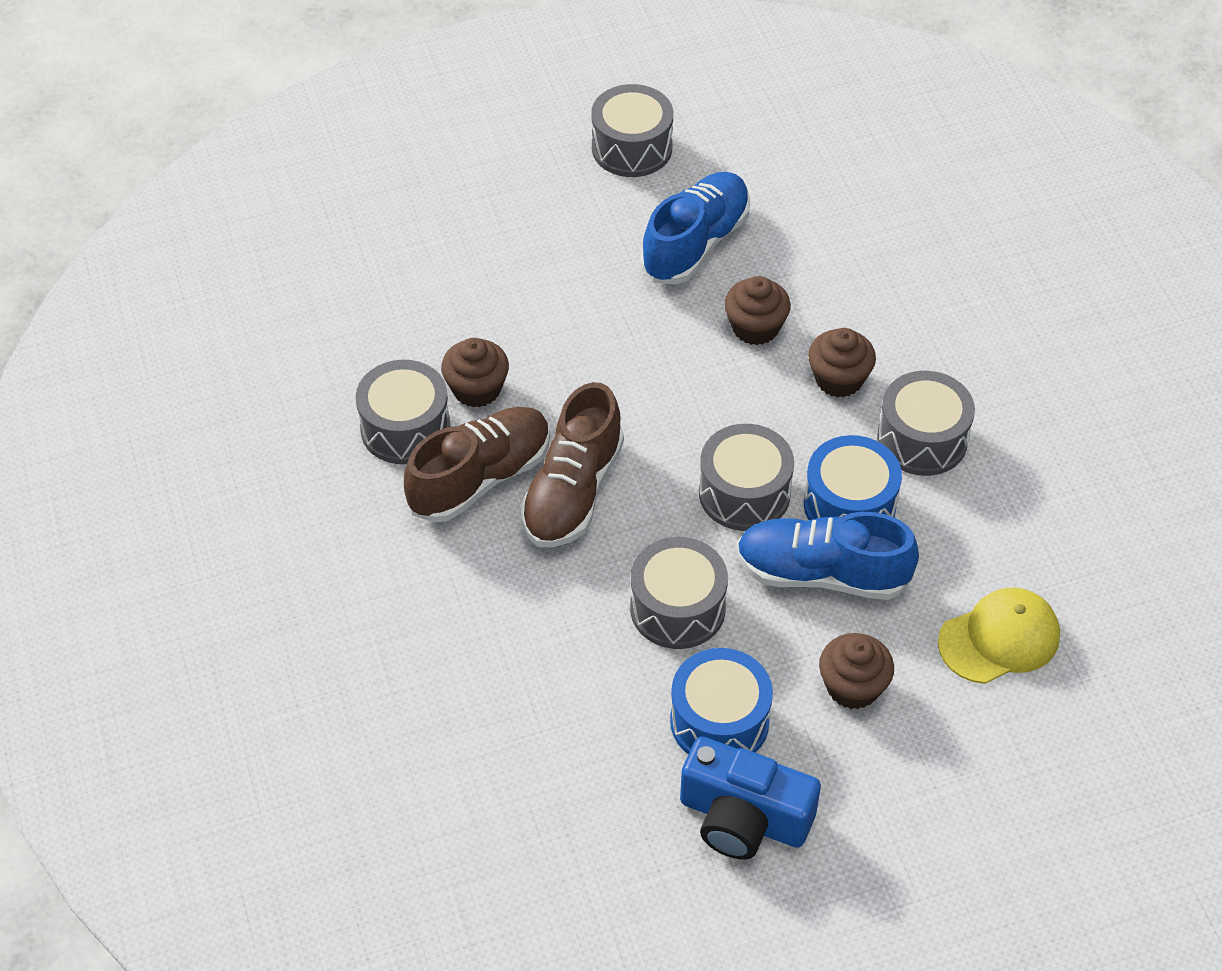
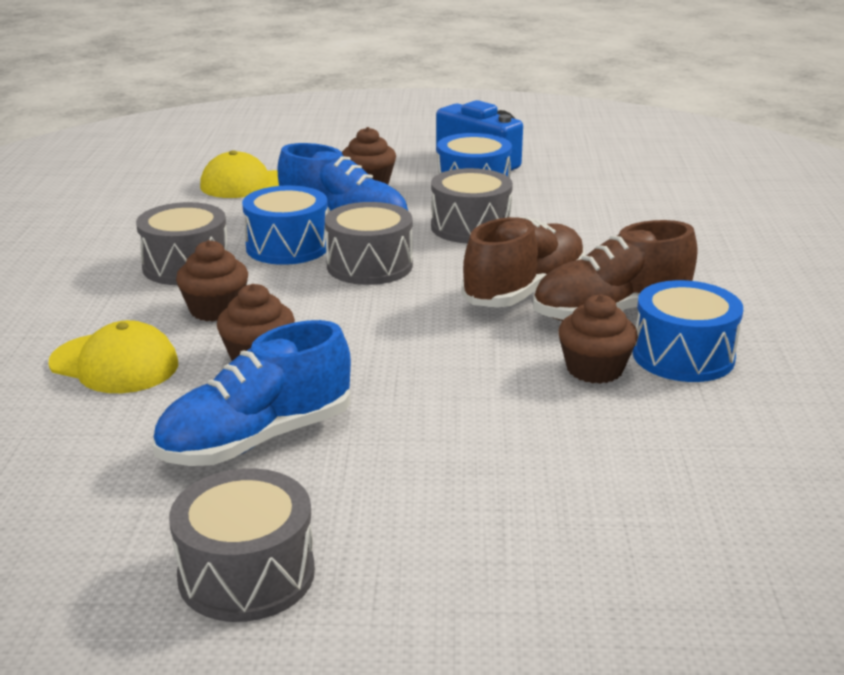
camera: 160 degrees left, 25 degrees down
grey drum [356,360,451,464] -> blue drum [633,280,743,382]
none -> yellow cap [49,320,178,393]

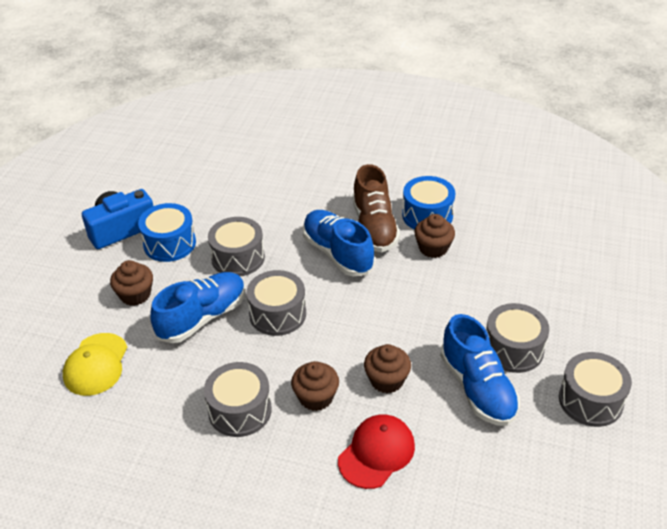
camera: 75 degrees left, 15 degrees up
yellow cap [49,320,178,393] -> red cap [338,415,415,489]
blue drum [242,185,329,265] -> none
brown shoe [461,217,586,307] -> blue shoe [303,210,375,277]
none -> grey drum [487,303,549,373]

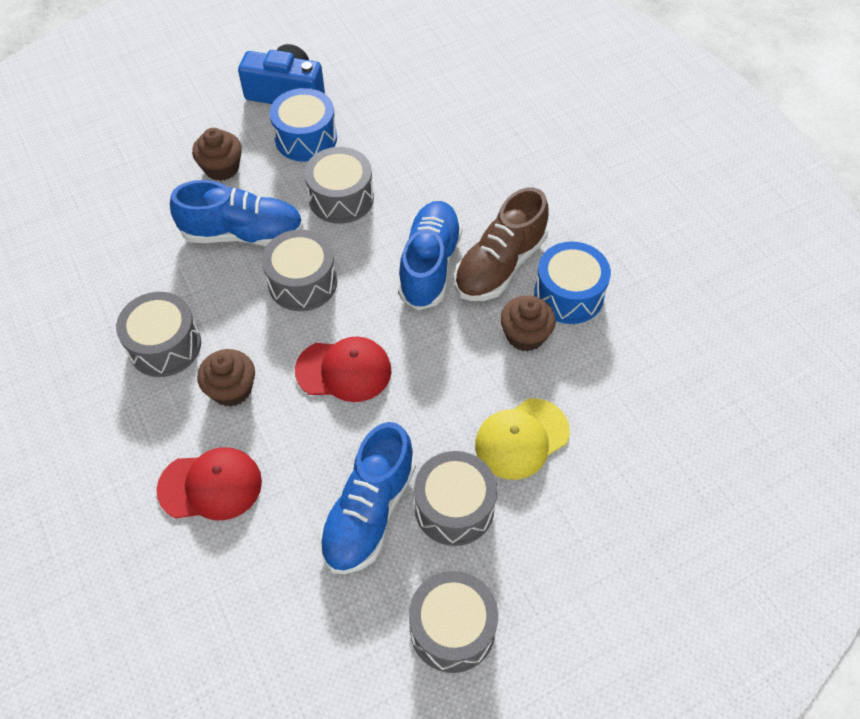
camera: 45 degrees right, 15 degrees up
yellow cap [63,333,127,396] -> yellow cap moved to [475,398,570,480]
brown cupcake [364,344,411,393] -> none
none -> red cap [295,336,392,402]

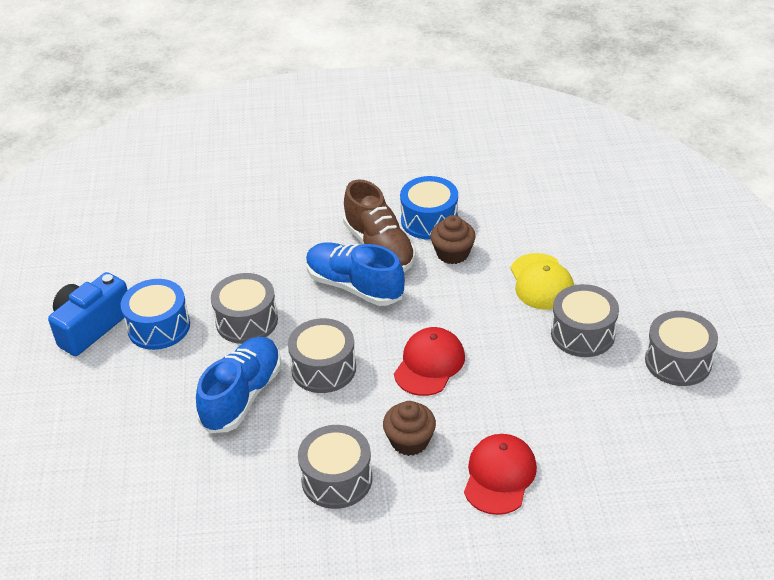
camera: 65 degrees left, 15 degrees down
brown cupcake [192,128,242,181] -> none
blue shoe [319,422,416,574] -> none

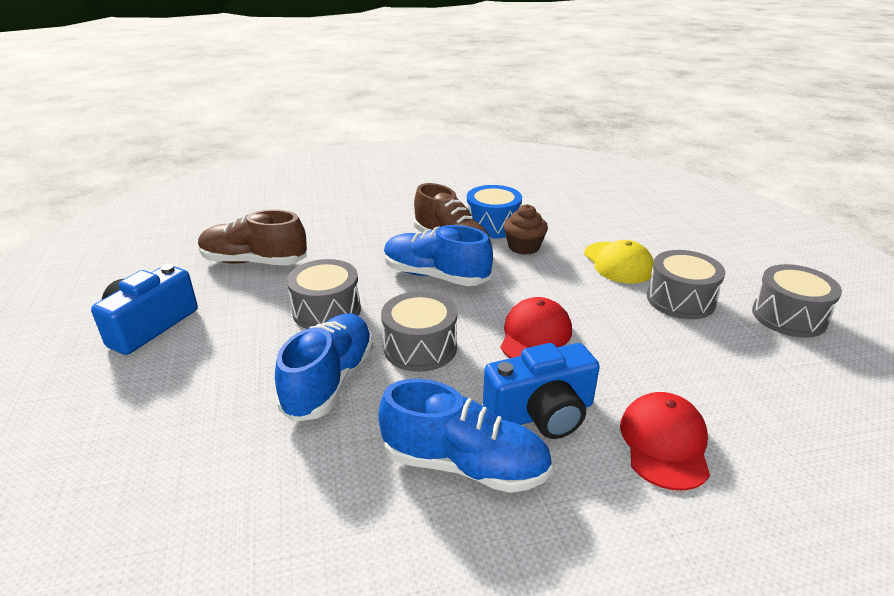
camera: 10 degrees left, 10 degrees down
blue drum [121,279,190,350] -> none
grey drum [298,425,372,509] -> blue shoe [378,379,553,493]
brown cupcake [383,401,436,456] -> blue camera [483,343,600,439]
none -> brown shoe [198,210,307,265]

